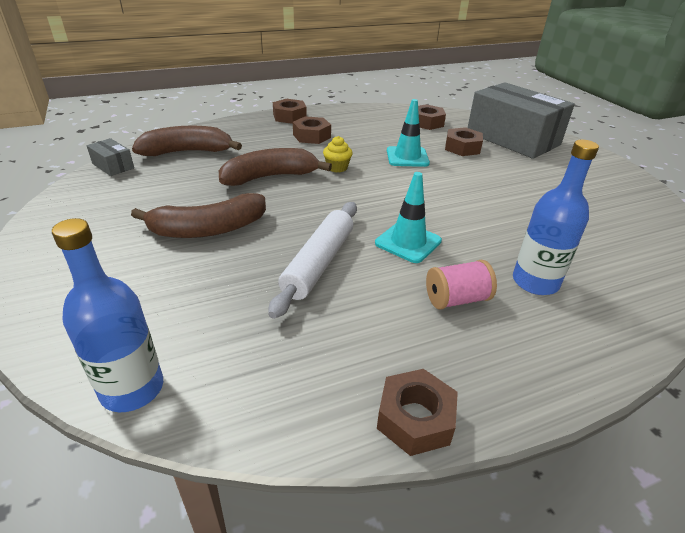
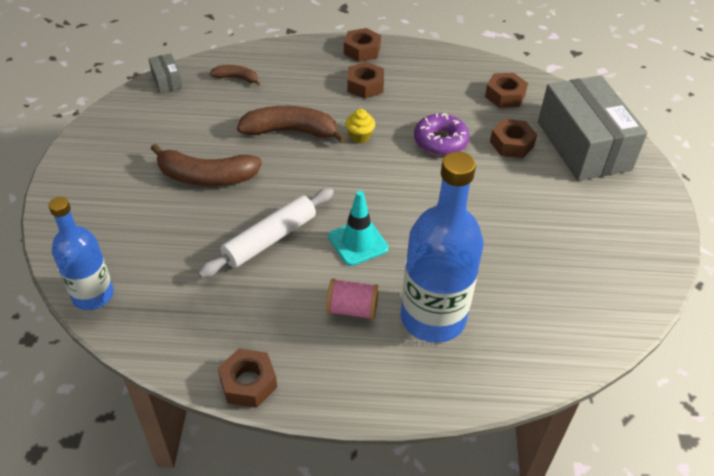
camera: 25 degrees right, 10 degrees up
brown banana [132,126,242,156] -> brown banana [210,65,261,86], size x0.53
turquoise traffic cone [387,99,430,167] -> purple donut [414,113,470,156]
blue bottle [513,140,599,295] -> blue bottle [401,152,483,343], size x1.58

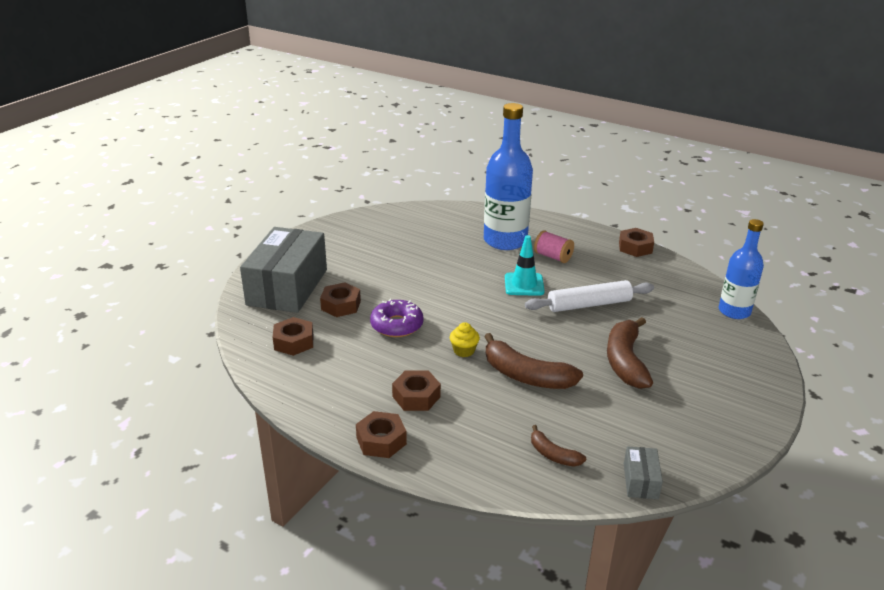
camera: 150 degrees left, 15 degrees down
brown banana [151,144,262,186] -> brown banana turned 120 degrees counterclockwise [607,317,653,389]

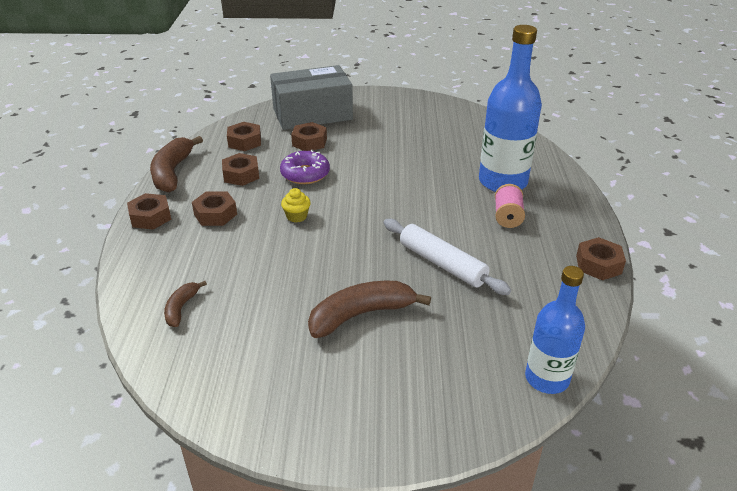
camera: 60 degrees right, 5 degrees up
brown banana [484,333,583,389] -> brown banana moved to [150,136,203,192]
turquoise traffic cone [505,235,545,296] -> none
grey box [624,446,663,499] -> none
none -> brown nut [222,153,259,186]

